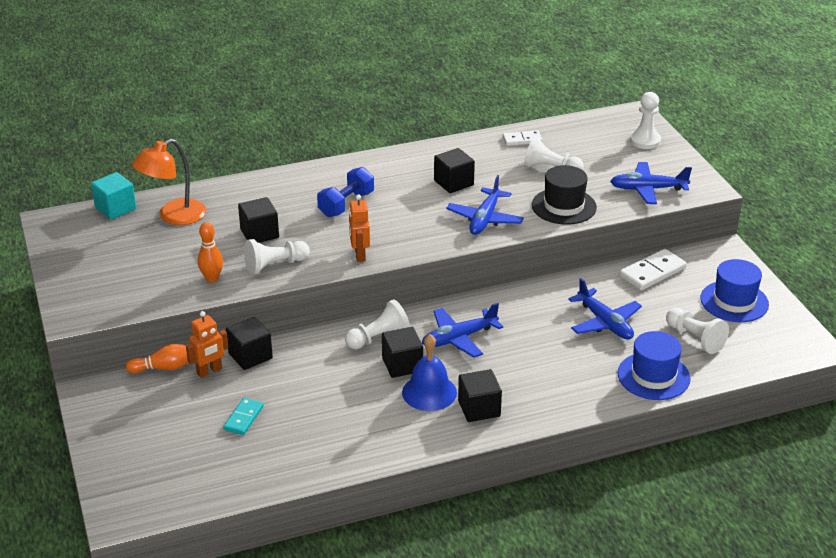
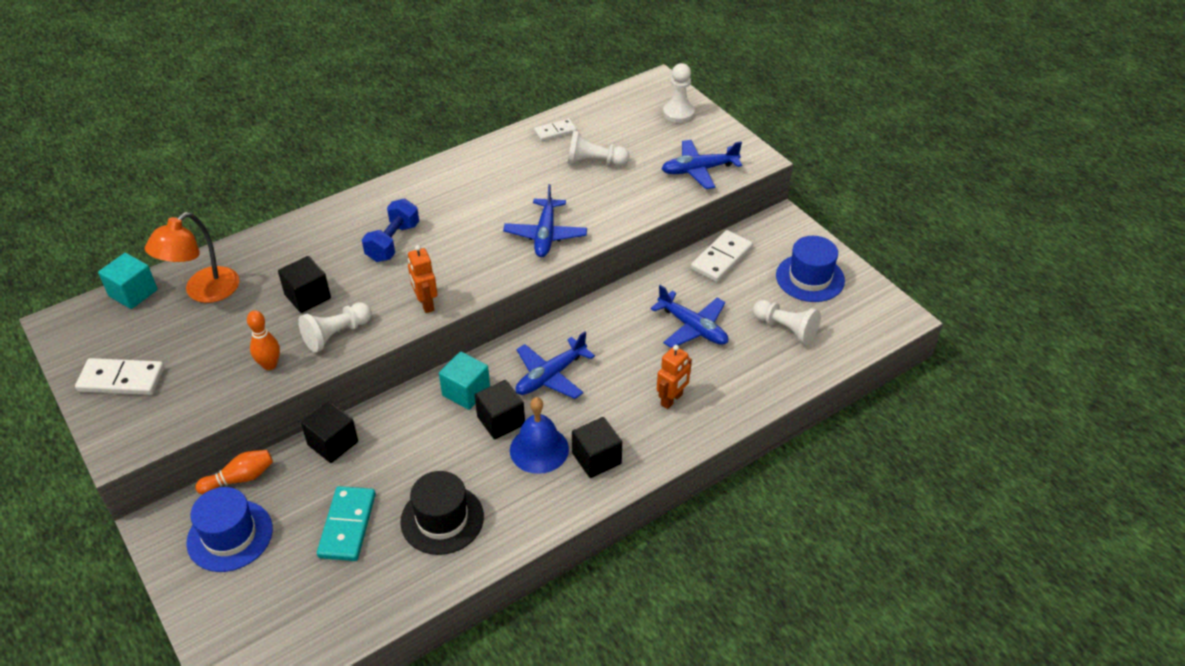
camera: 15 degrees left, 10 degrees up
orange robot [186,311,228,378] -> orange robot moved to [657,345,692,409]
turquoise domino [223,398,264,435] -> turquoise domino [317,486,376,561], size x1.58
white pawn [345,299,410,349] -> turquoise cube [439,352,490,410]
black cube [434,148,475,193] -> none
black hat [532,165,597,225] -> black hat moved to [400,471,484,555]
blue hat [617,331,691,400] -> blue hat moved to [187,487,273,572]
none -> white domino [75,358,164,395]

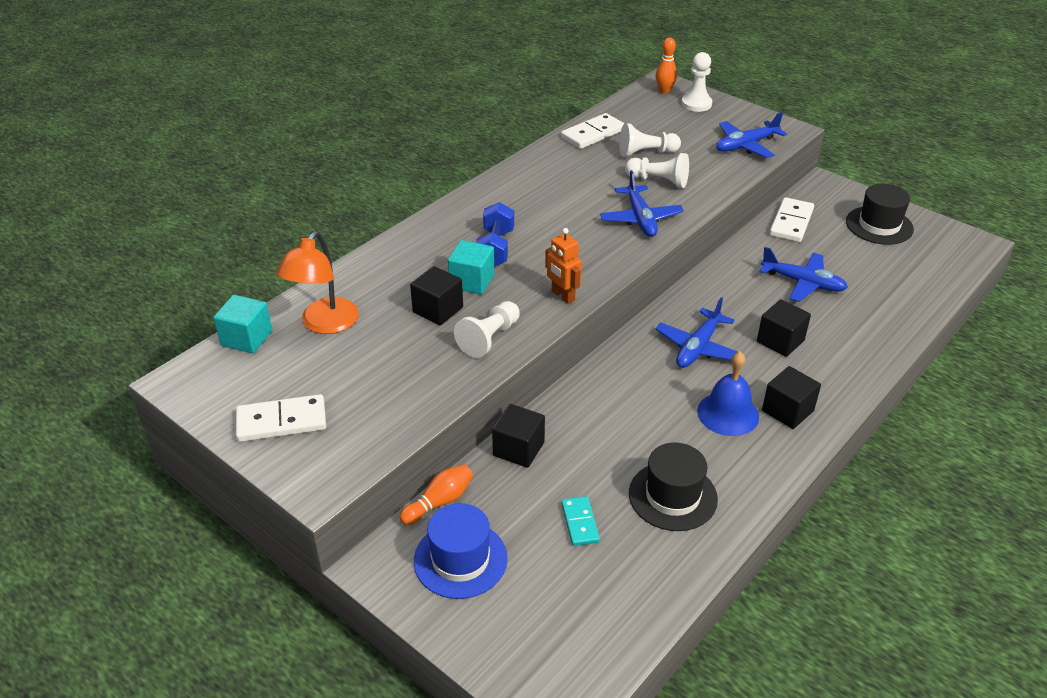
camera: 15 degrees left, 5 degrees down
orange bowling pin [247,310,280,370] -> orange bowling pin moved to [655,38,677,94]
turquoise domino [317,486,376,561] -> turquoise domino [561,496,600,546], size x0.63
turquoise cube [439,352,490,410] -> turquoise cube moved to [448,240,495,295]
black cube [475,380,525,439] -> black cube moved to [757,299,811,357]
white domino [534,119,577,141] -> white domino [561,113,625,149], size x1.58
orange robot [657,345,692,409] -> none
white pawn [753,300,821,345] -> white pawn moved to [625,153,689,188]
blue hat [776,236,845,302] -> black hat [846,184,914,245]

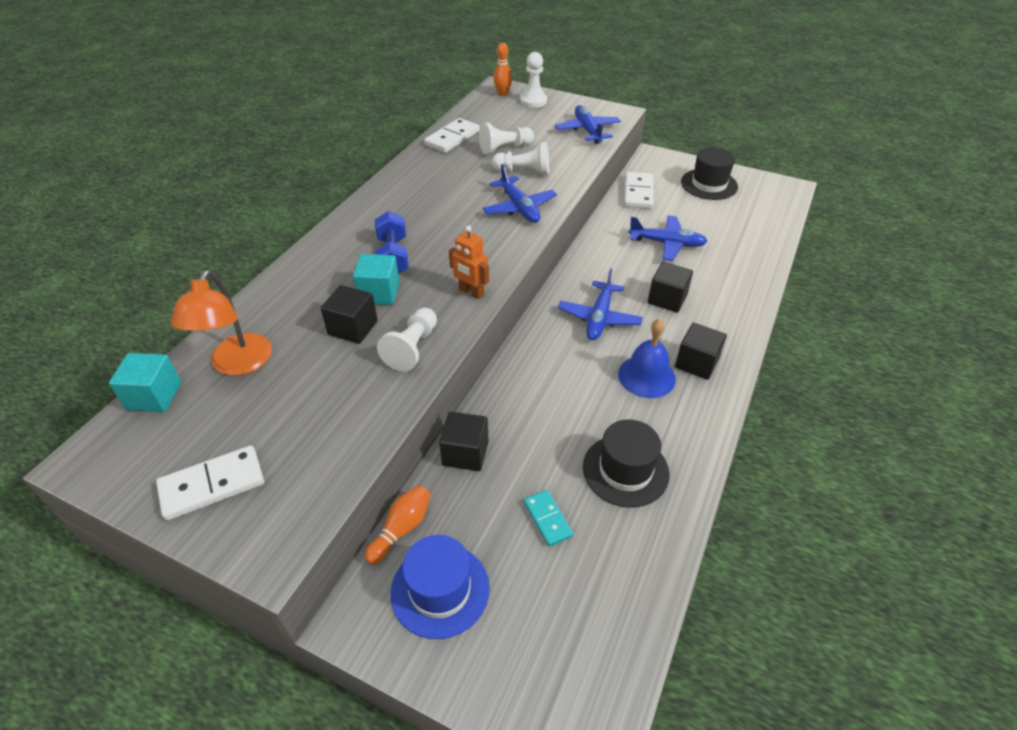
camera: 15 degrees left, 5 degrees up
blue plane [716,112,787,158] -> blue plane turned 120 degrees clockwise [555,105,621,144]

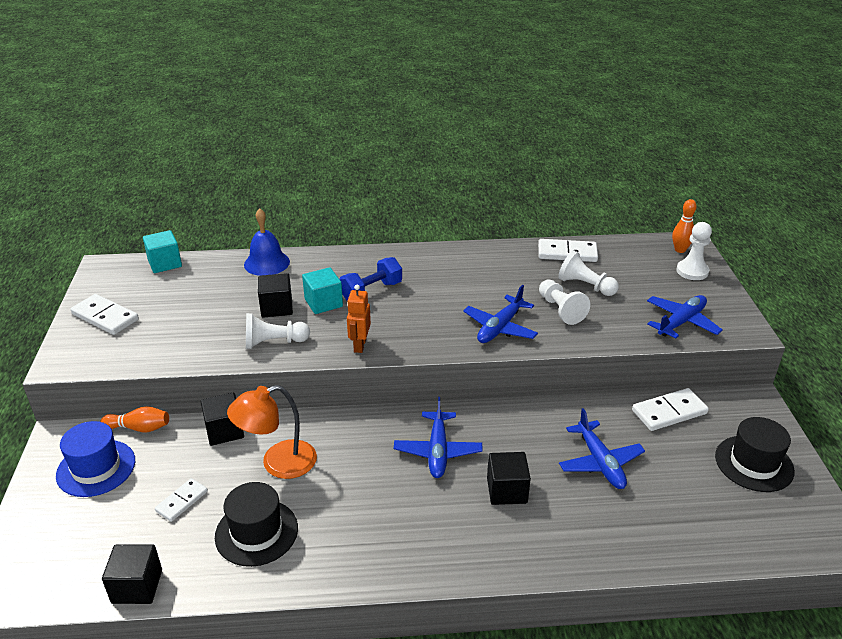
camera: 60 degrees right, 10 degrees down
orange lamp [171,270,272,376] -> orange lamp moved to [227,385,317,479]
turquoise domino [524,490,573,547] -> white domino [155,478,208,522]
blue plane [558,268,643,340] -> blue plane turned 75 degrees counterclockwise [394,397,483,478]
blue bell [618,319,676,398] -> blue bell moved to [244,208,290,276]
black cube [675,322,727,380] -> black cube moved to [102,544,162,604]

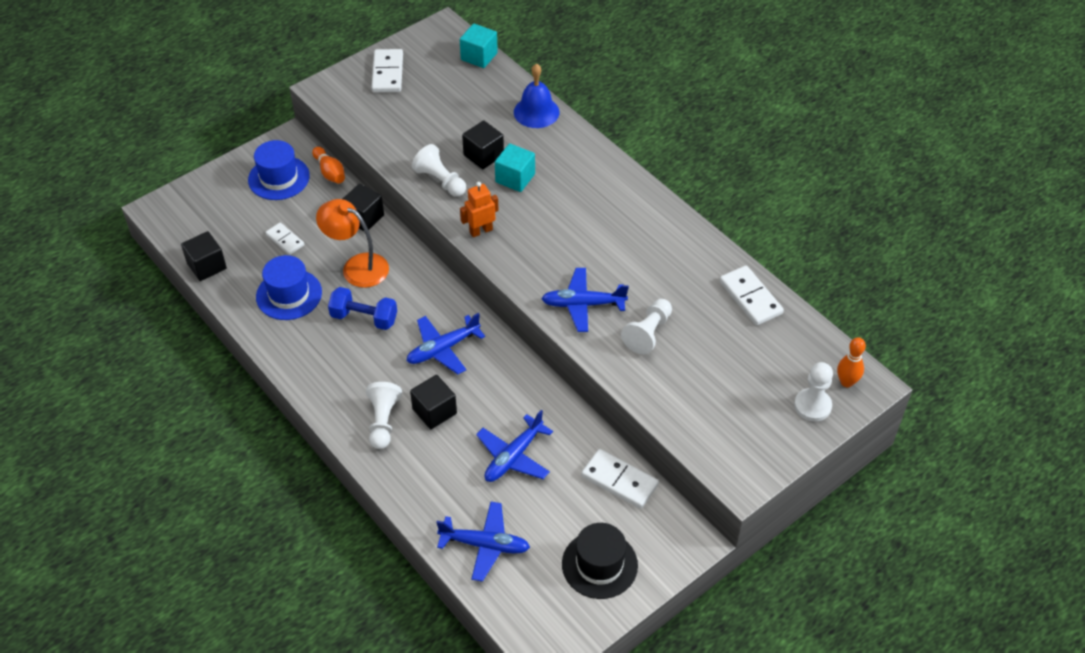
camera: 55 degrees right, 15 degrees up
white domino [155,478,208,522] -> white domino turned 45 degrees clockwise [265,223,304,255]
black hat [215,482,298,567] -> blue hat [256,255,322,320]
blue dumbbell [340,257,402,301] -> blue dumbbell moved to [328,287,397,330]
white pawn [558,251,619,296] -> white pawn moved to [366,382,402,449]
blue plane [647,295,723,339] -> blue plane moved to [436,502,530,582]

